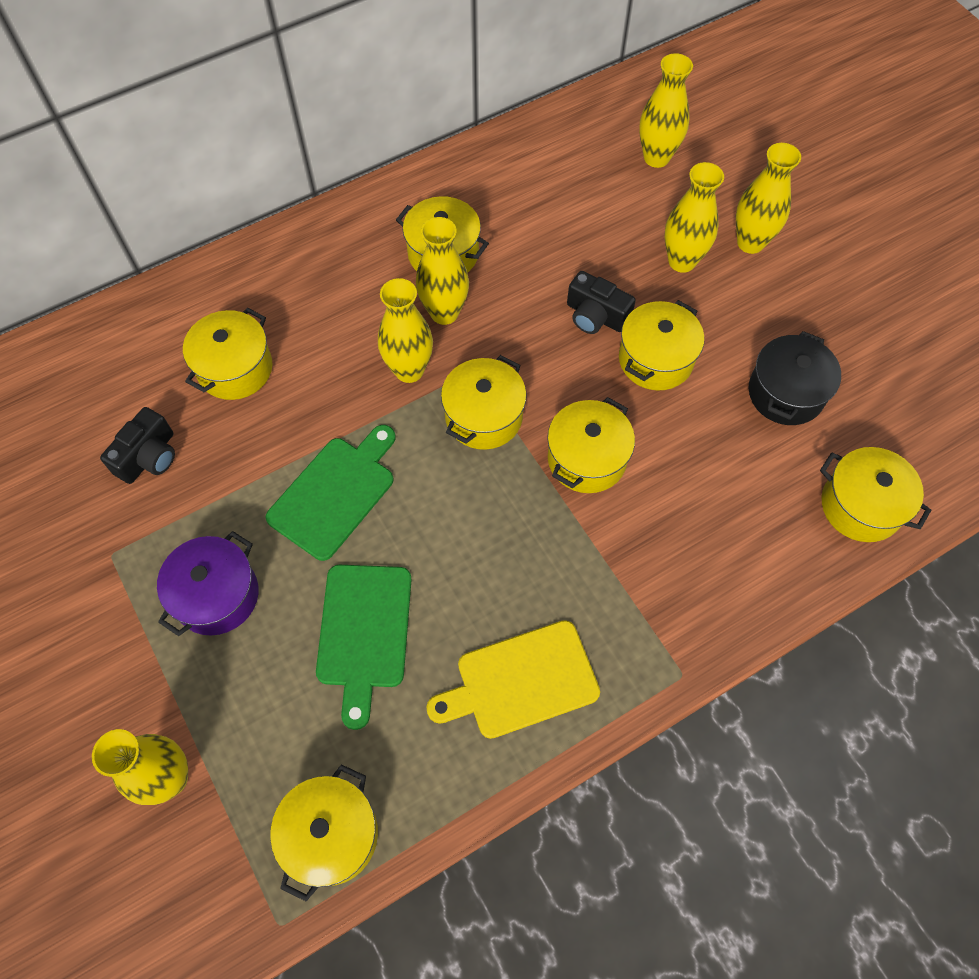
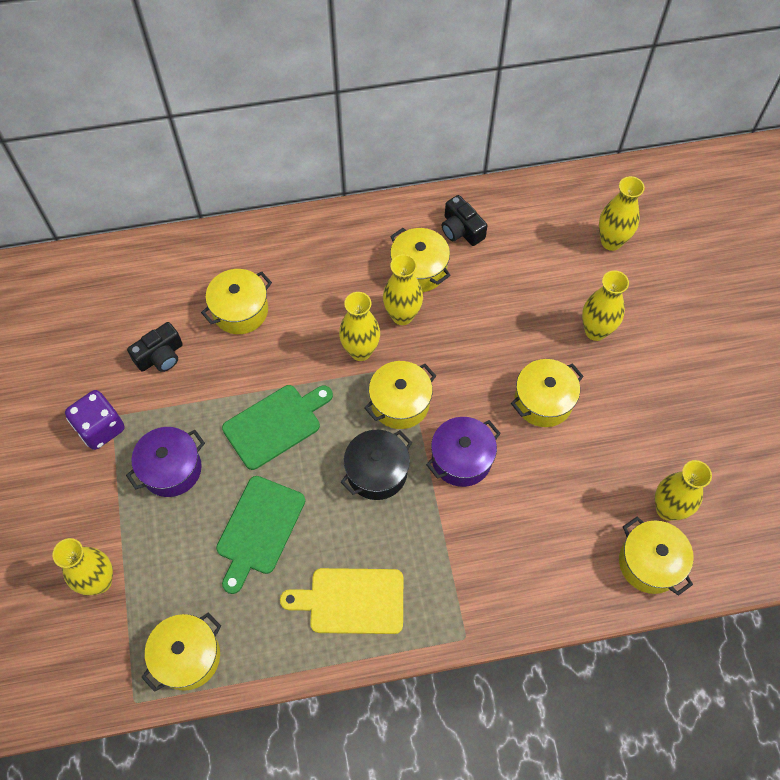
camera: 20 degrees right, 0 degrees up
yellow pot [547,397,635,493] -> purple pot [426,417,501,487]
black camera [567,271,636,334] -> black camera moved to [442,195,488,246]
yellow vase [736,143,801,254] -> yellow vase moved to [655,460,712,521]
black pot [749,331,841,425] -> black pot moved to [341,430,412,500]
none -> purple dice [65,390,124,450]

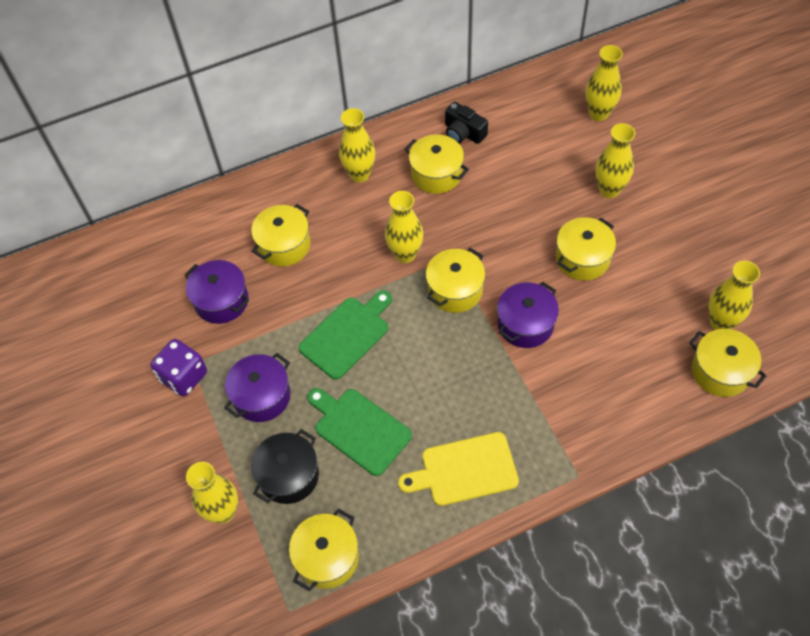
camera: 10 degrees left, 5 degrees down
black camera [127,322,183,372] -> purple pot [184,260,249,324]
green cutting board [216,476,305,594] -> green cutting board turned 120 degrees clockwise [307,388,412,476]
black pot [341,430,412,500] -> black pot moved to [251,429,319,504]
yellow vase [383,254,423,325] -> yellow vase moved to [339,108,375,183]

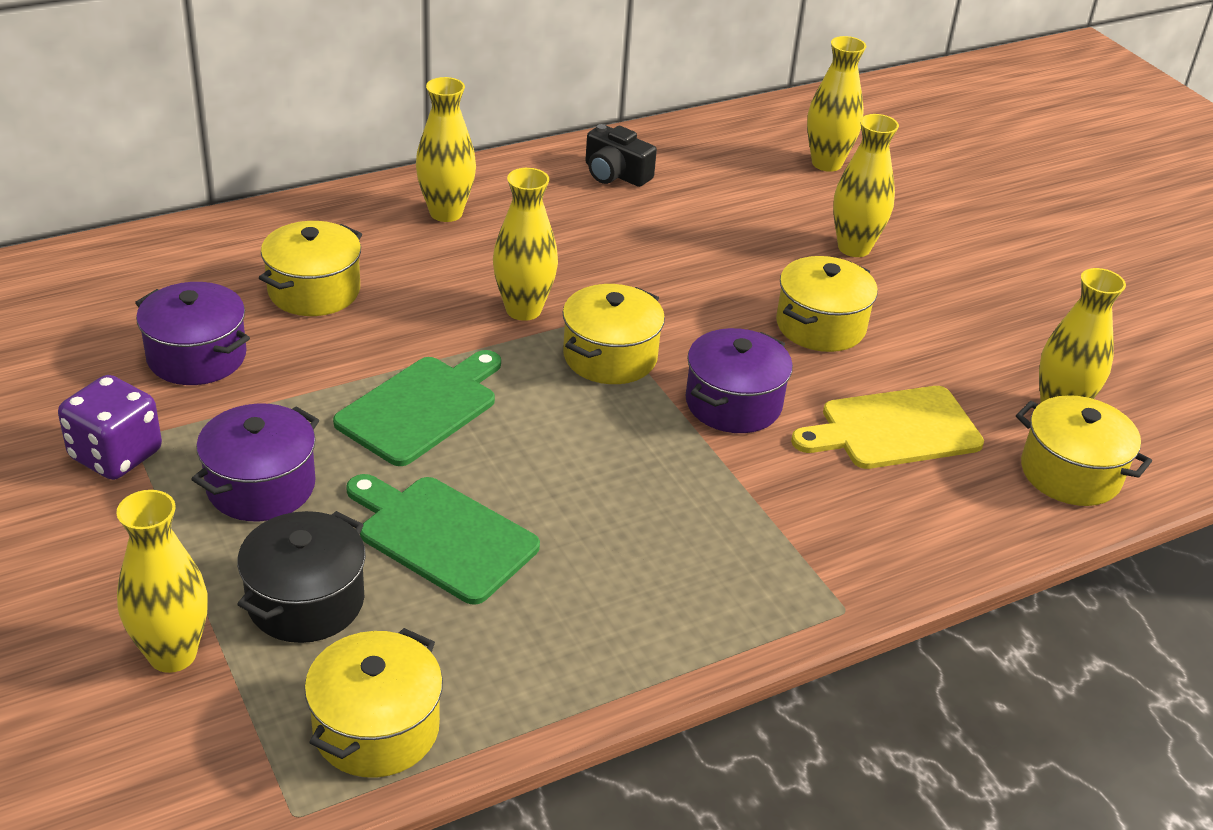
camera: 10 degrees left, 20 degrees down
yellow cutting board [398,432,519,506] -> yellow cutting board moved to [791,386,984,469]
yellow pot [405,134,469,194] -> none

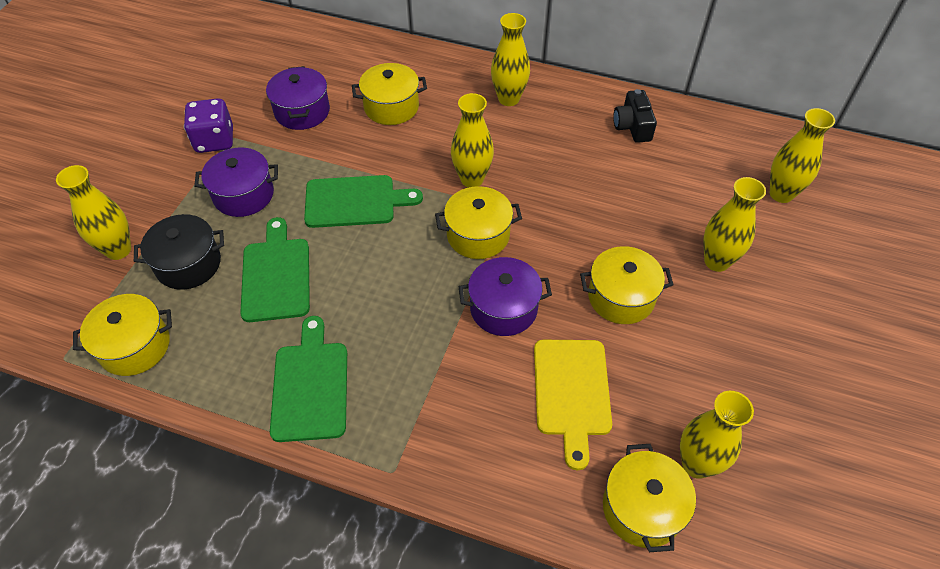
camera: 50 degrees right, 15 degrees up
yellow cutting board [791,386,984,469] -> yellow cutting board turned 120 degrees counterclockwise [534,340,612,470]
none -> green cutting board [270,316,347,442]

